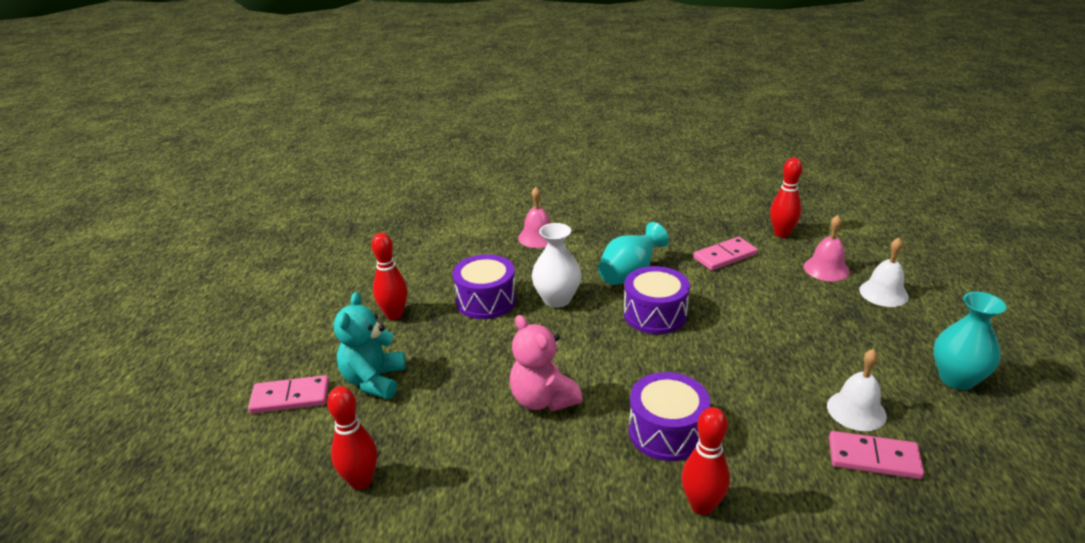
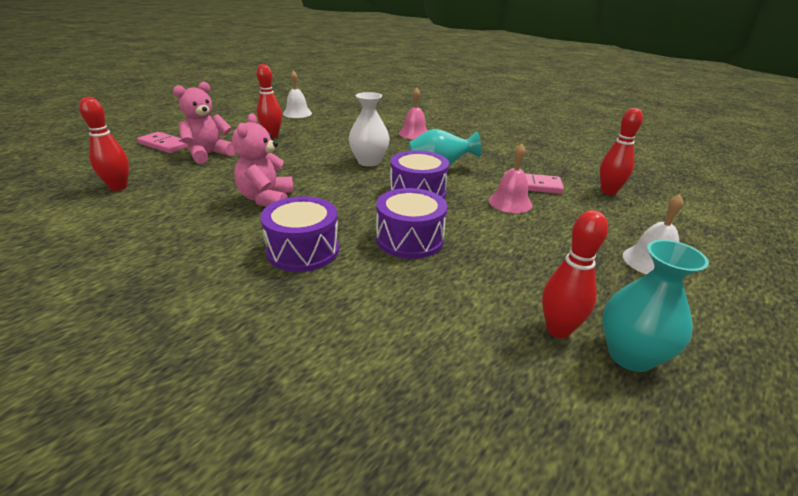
camera: 35 degrees right, 0 degrees up
turquoise teddy bear [334,292,406,399] -> pink teddy bear [173,82,236,164]
purple drum [452,254,516,319] -> purple drum moved to [376,188,447,259]
red bowling pin [682,407,730,515] -> red bowling pin moved to [542,210,608,338]
pink bell [804,215,850,281] -> pink bell moved to [489,144,532,213]
white bell [827,349,887,431] -> white bell moved to [283,70,312,118]
pink domino [829,431,924,479] -> none

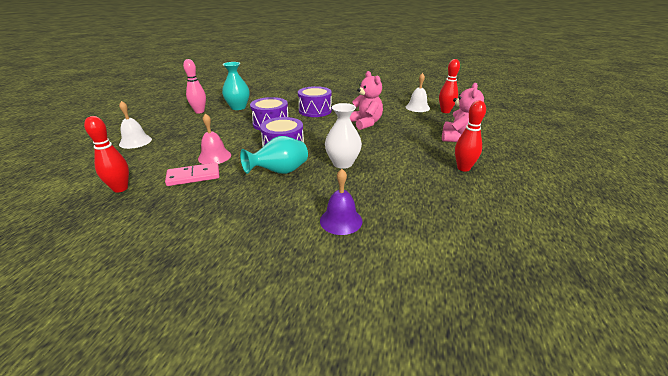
camera: 155 degrees right, 0 degrees up
pink domino [137,132,189,153] -> none
white bell [283,70,312,118] -> white bell moved to [406,73,430,112]
pink bell [399,88,428,139] -> purple bell [320,169,363,235]
red bowling pin [542,210,608,338] -> pink bowling pin [183,59,206,114]
turquoise vase [602,240,709,372] -> turquoise vase moved to [222,62,250,110]

